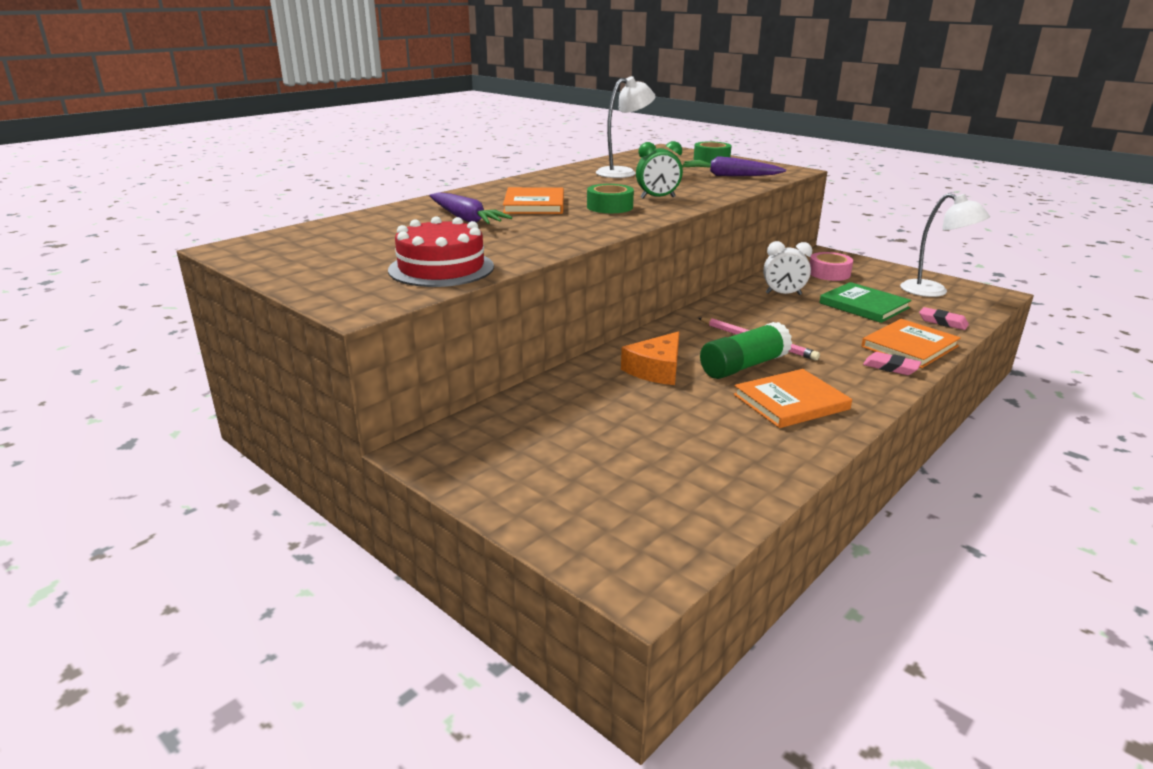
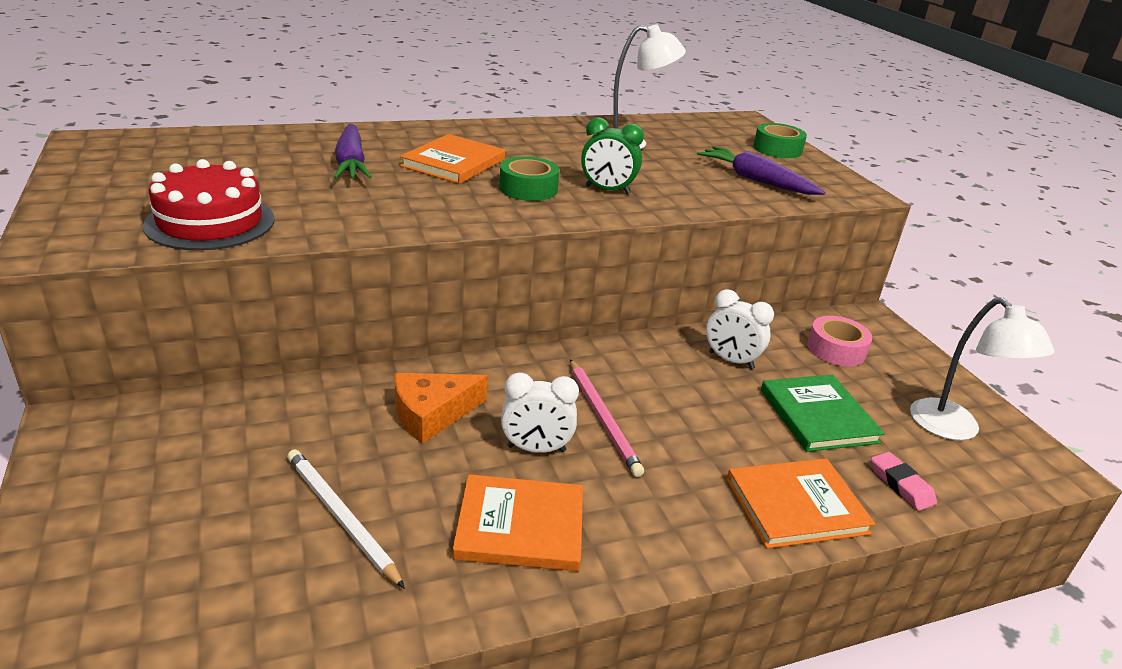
camera: 25 degrees right, 5 degrees up
green glue stick [700,322,792,379] -> white clock [501,372,579,453]
pink eraser [863,352,921,375] -> none
none -> white pencil [287,449,405,589]

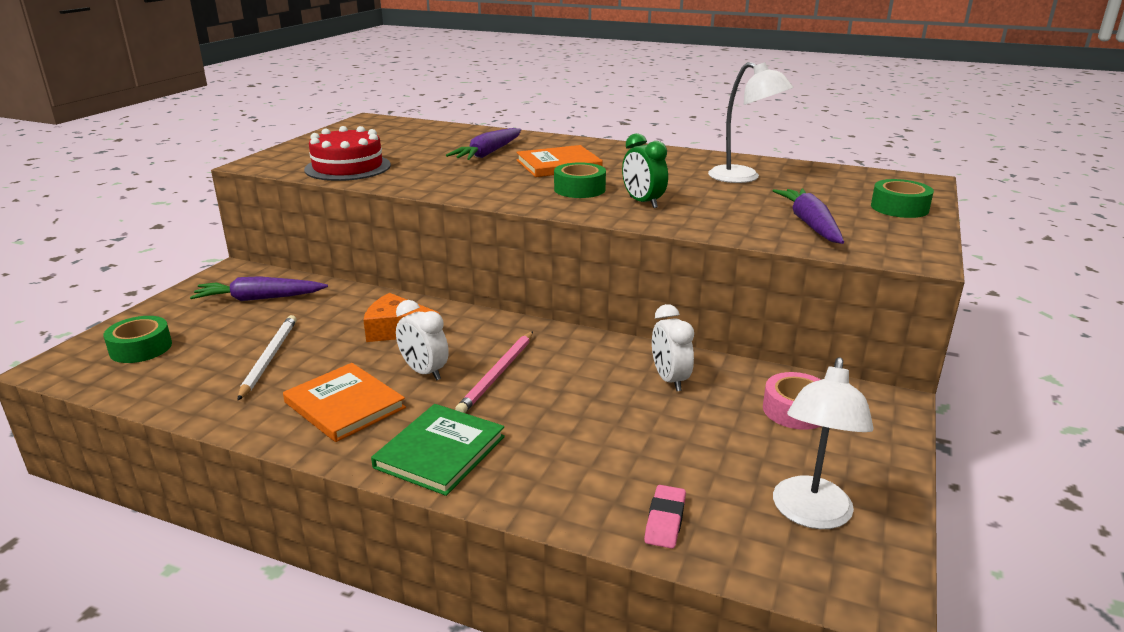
camera: 45 degrees right, 5 degrees down
orange book [727,459,875,549] -> none
green book [761,375,885,452] -> green book moved to [371,404,505,496]
none -> green tape [104,316,172,363]
none -> purple carrot [190,276,328,301]

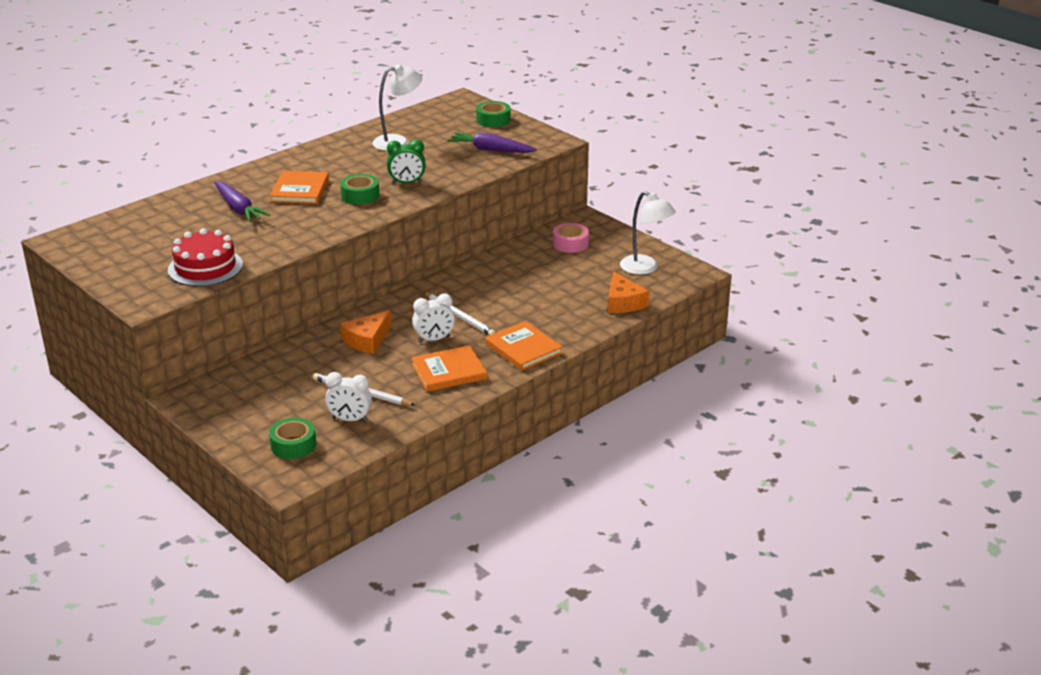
camera: 65 degrees left, 5 degrees up
purple carrot [190,276,328,301] -> none
green book [371,404,505,496] -> orange book [485,321,563,371]
pink pencil [455,331,533,413] -> white pencil [424,292,496,335]
pink eraser [644,485,686,549] -> orange cheese [608,271,650,313]
white clock [652,304,694,391] -> white clock moved to [325,372,372,422]

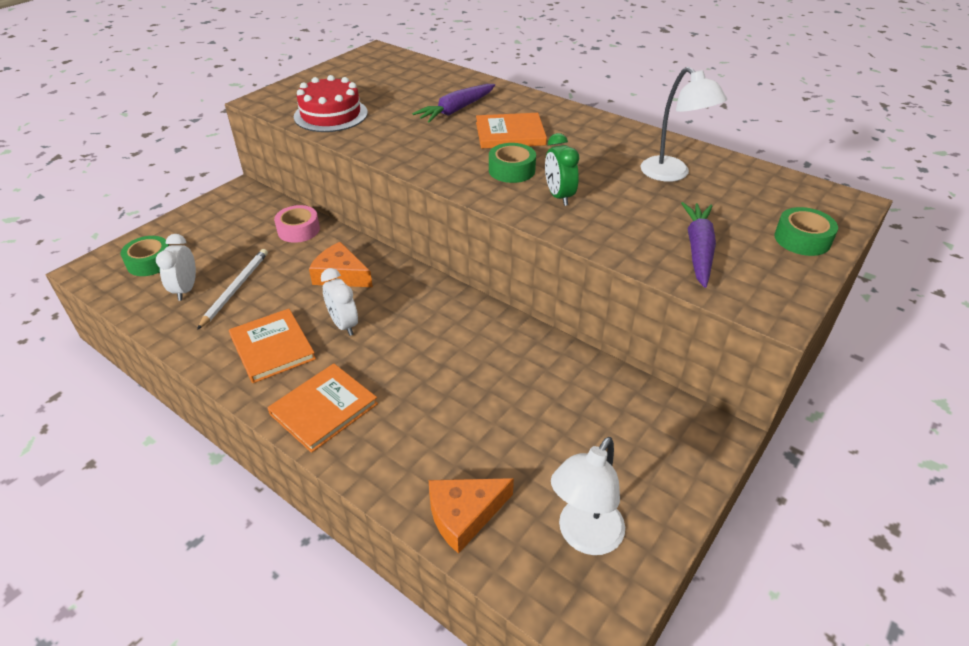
camera: 80 degrees right, 10 degrees up
white pencil [424,292,496,335] -> none
pink tape [553,223,589,253] -> pink tape moved to [274,205,320,243]

